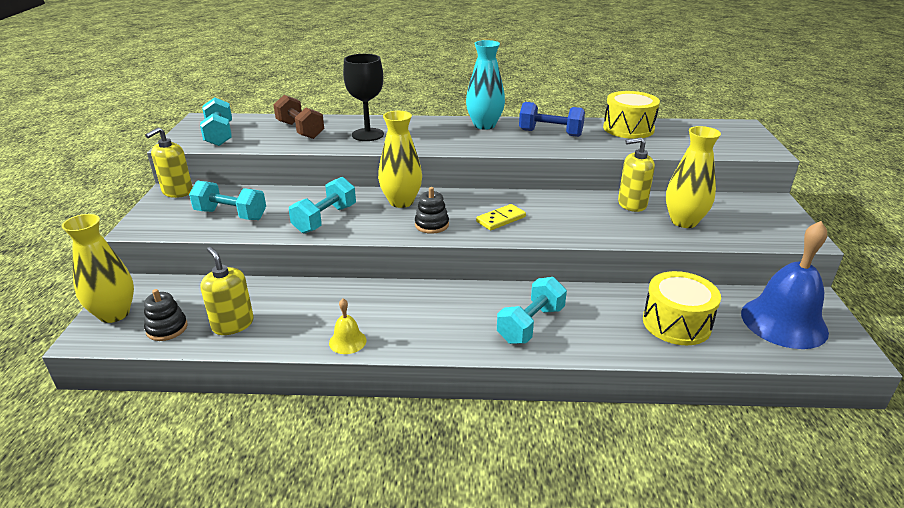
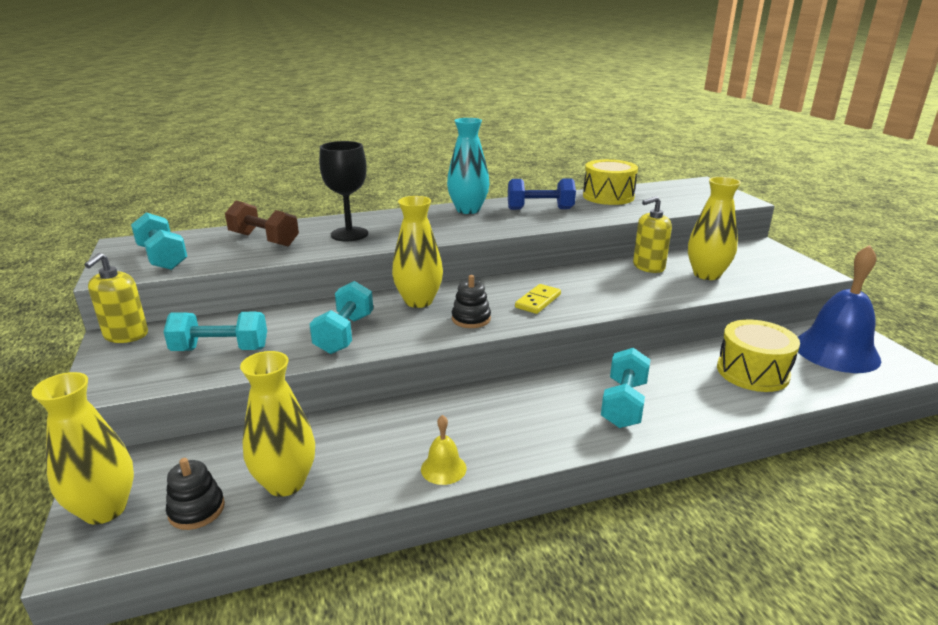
camera: 20 degrees left, 5 degrees down
yellow soap dispenser [200,247,254,335] -> yellow vase [240,351,315,497]

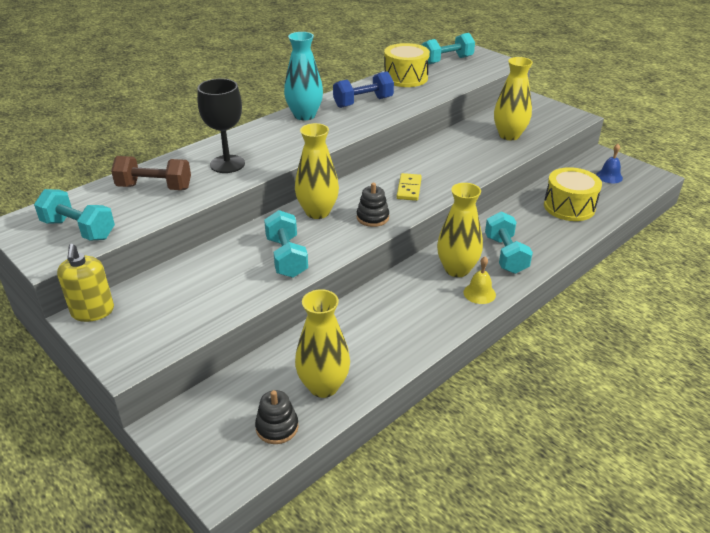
camera: 25 degrees left, 10 degrees up
yellow vase [31,372,134,524] -> yellow vase moved to [437,183,483,277]
turquoise dumbbell [164,312,267,351] -> turquoise dumbbell moved to [422,33,475,65]
yellow bell [421,415,467,485] -> yellow bell moved to [464,257,496,304]
yellow soap dispenser [633,196,672,273] -> none
blue bell [798,245,881,373] -> blue bell [596,144,623,183], size x0.45

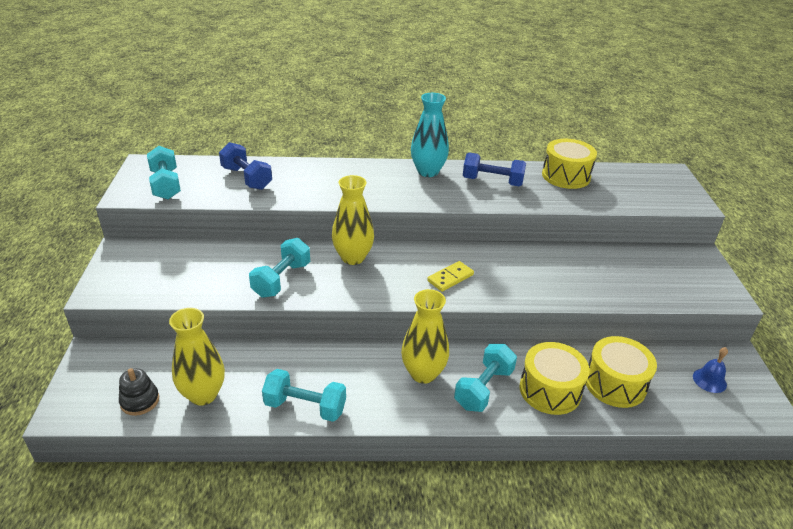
camera: 40 degrees right, 0 degrees up
yellow soap dispenser [57,244,114,322] -> none
brown dumbbell [111,156,191,190] -> blue dumbbell [219,142,272,190]
black goblet [197,79,245,173] -> none
black stacking toy [357,183,389,227] -> none
turquoise dumbbell [422,33,475,65] -> turquoise dumbbell moved to [262,369,346,422]
yellow bell [464,257,496,304] -> none
yellow vase [494,57,533,140] -> none
none -> yellow drum [520,342,590,415]

